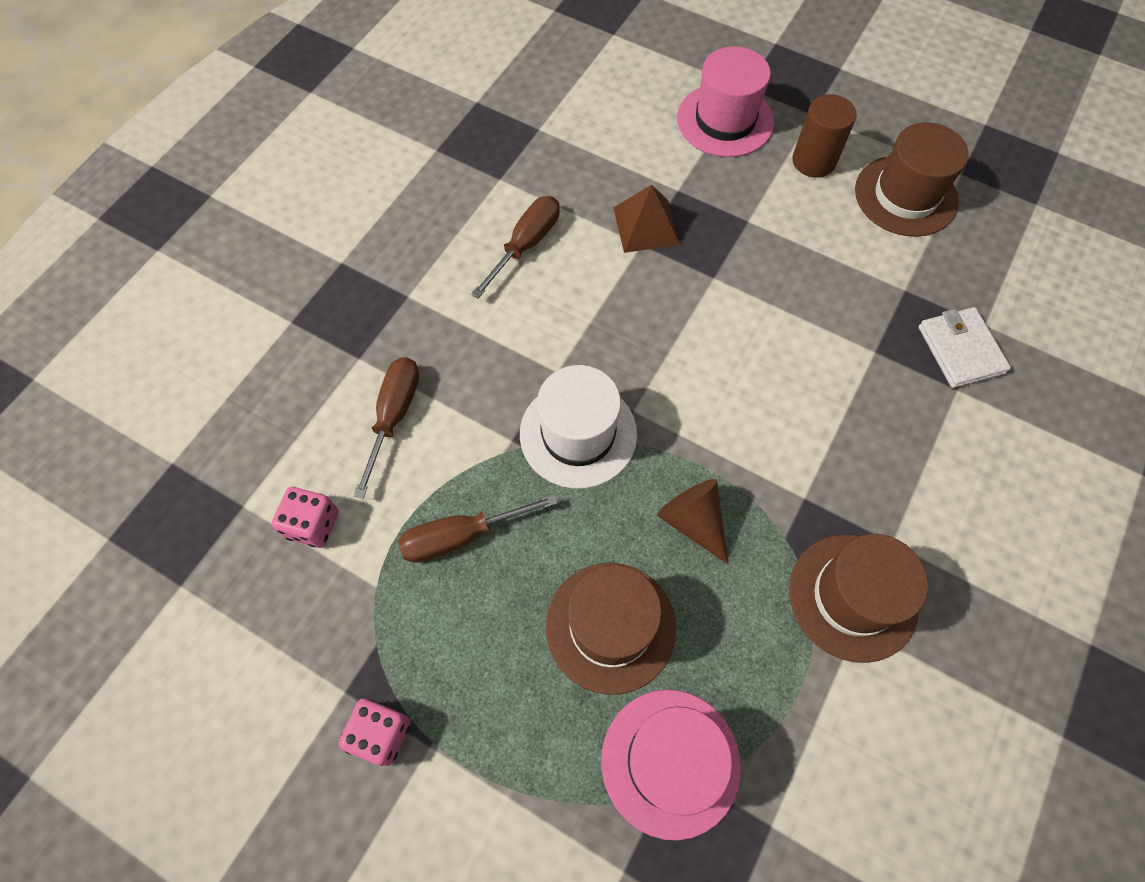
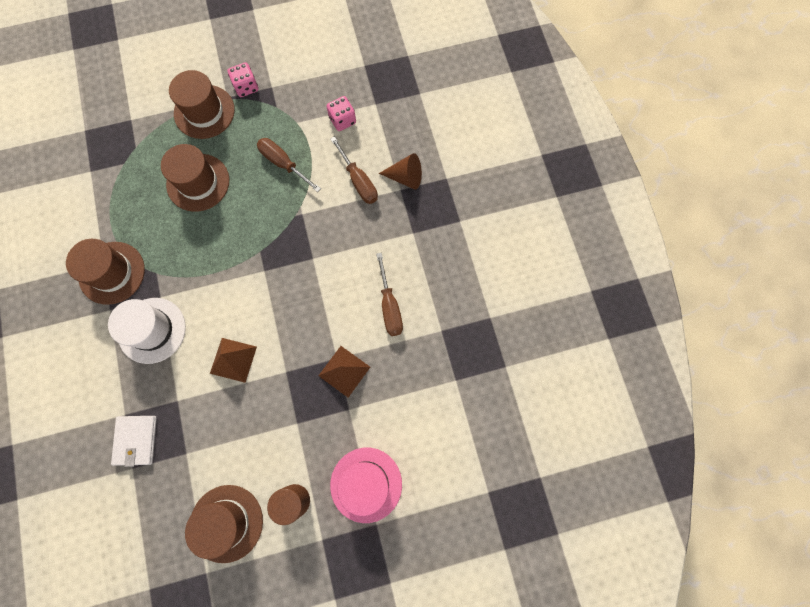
camera: 135 degrees right, 10 degrees up
brown screwdriver [398,494,558,563] -> brown screwdriver turned 75 degrees counterclockwise [257,138,321,192]
white hat [520,365,637,489] -> white hat moved to [108,298,186,364]
pink hat [601,690,741,841] -> none
brown cone [657,479,729,564] -> brown cone moved to [379,153,422,190]
white wallet [919,307,1011,388] -> white wallet turned 60 degrees clockwise [111,416,157,467]
none -> brown hat [169,70,235,139]
none -> brown pyramid [210,338,257,383]

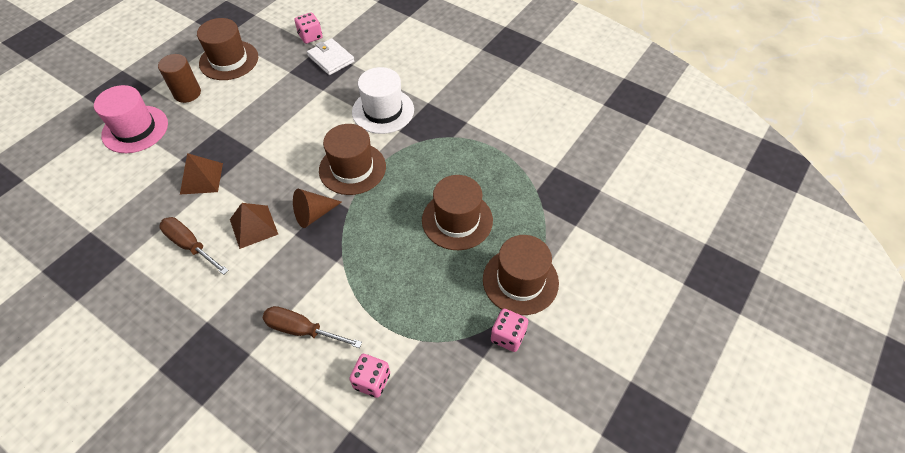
camera: 140 degrees right, 20 degrees down
brown hat [66,239,145,305] -> brown hat moved to [319,124,386,195]
brown pyramid [210,338,257,383] -> brown pyramid moved to [230,203,278,249]
brown screwdriver [257,138,321,192] -> none
brown cone [379,153,422,190] -> brown cone moved to [293,189,342,228]
none -> pink dice [295,13,322,44]

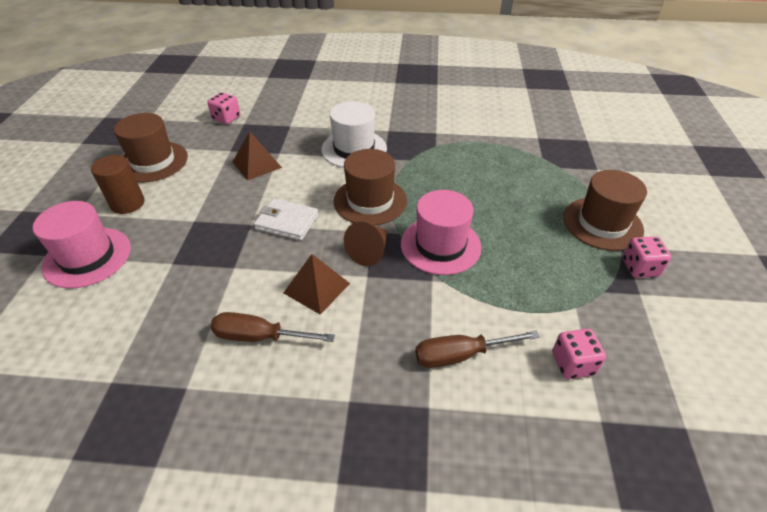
camera: 30 degrees left, 10 degrees down
brown pyramid [180,153,223,195] -> brown pyramid moved to [233,131,282,181]
white wallet [307,38,355,75] -> white wallet moved to [254,199,319,241]
brown hat [422,175,493,250] -> none
none -> pink hat [401,190,482,275]

